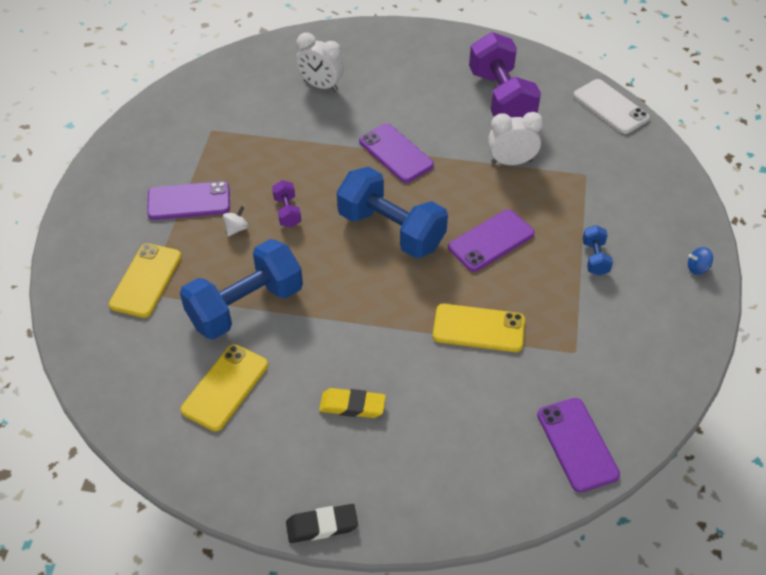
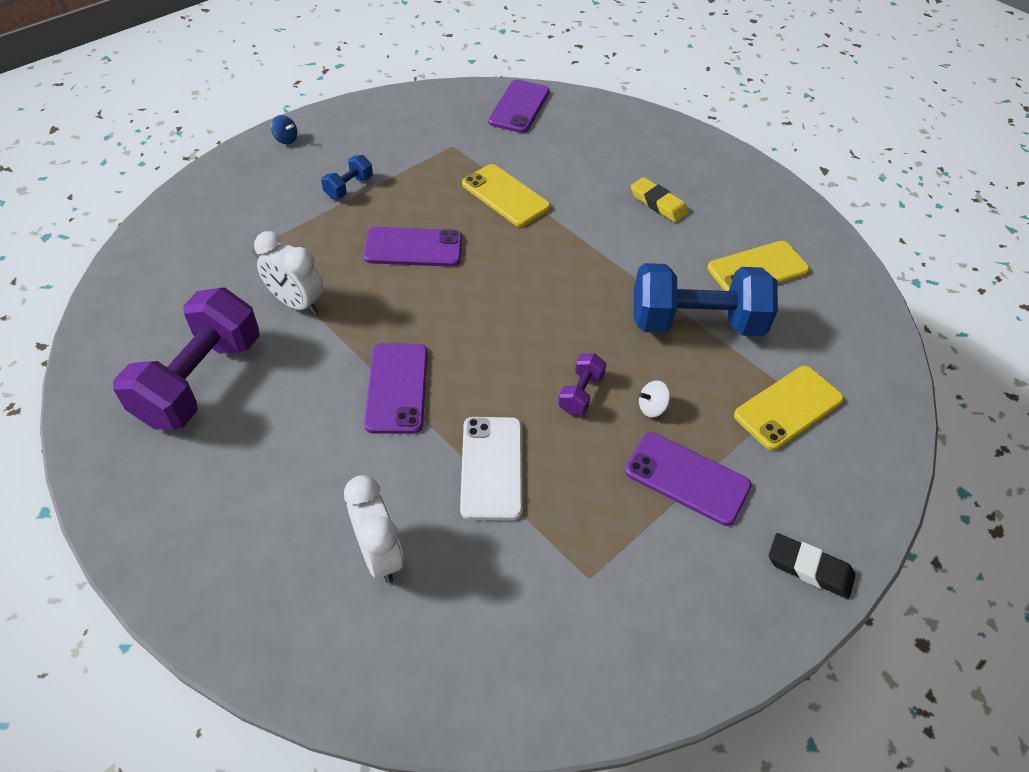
camera: 145 degrees left, 0 degrees up
black eraser [286,504,358,543] -> black eraser moved to [769,533,855,599]
blue dumbbell [337,167,448,258] -> none
white phone [573,79,650,134] -> white phone moved to [460,417,523,520]

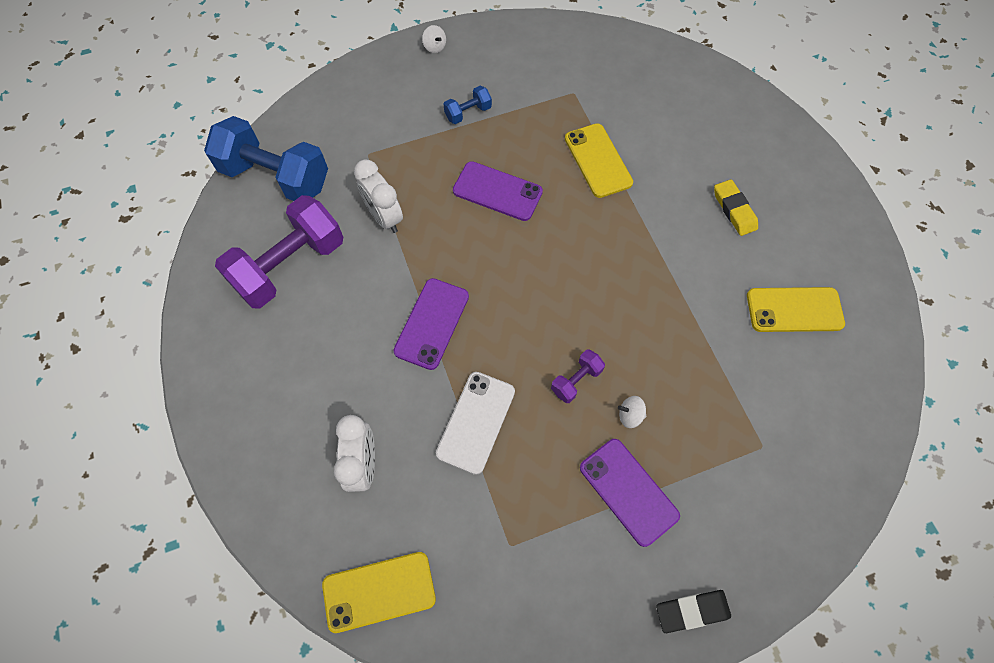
camera: 25 degrees right, 15 degrees up
blue spinning top [271,115,297,144] -> white spinning top [422,25,446,53]
purple phone [488,79,550,133] -> none
blue dumbbell [634,263,778,336] -> blue dumbbell moved to [204,116,328,201]
yellow phone [734,366,844,450] -> yellow phone moved to [322,552,436,633]
black eraser [769,533,855,599] -> black eraser turned 60 degrees counterclockwise [656,590,731,633]

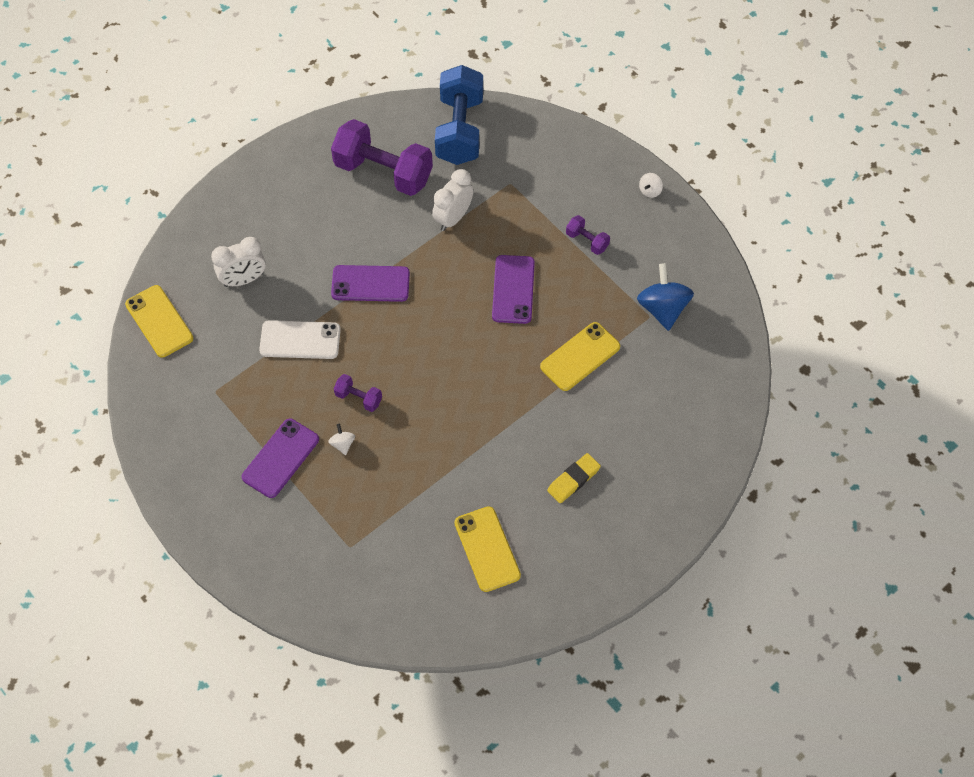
camera: 70 degrees right, 5 degrees down
blue dumbbell [443,86,492,124] -> purple dumbbell [566,215,610,255]
black eraser [656,590,731,633] -> none
none -> blue spinning top [637,263,694,331]

